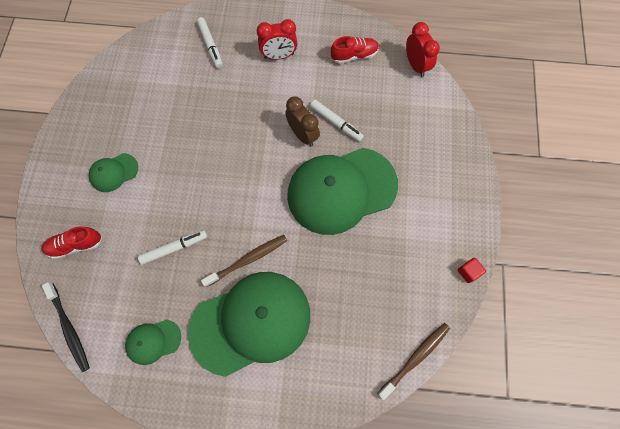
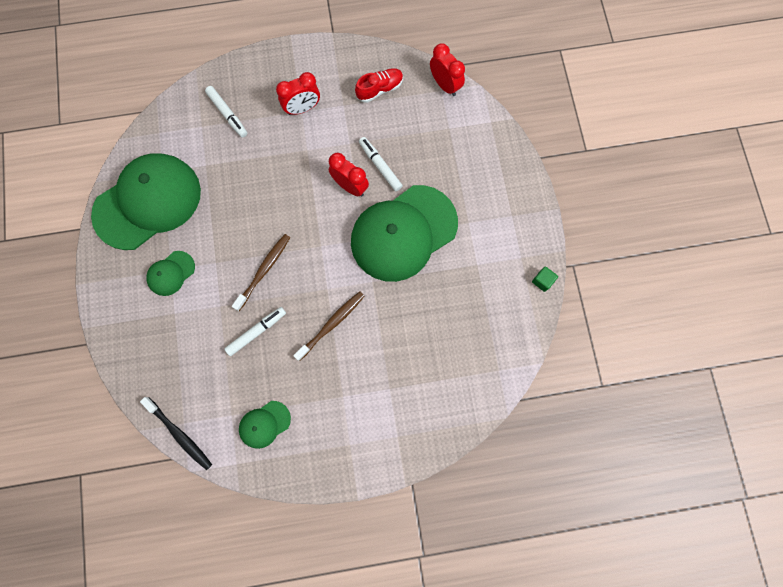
camera: 15 degrees left, 5 degrees up
red shoe [41,226,102,259] -> none
green cap [188,272,310,377] -> green cap moved to [91,153,201,250]
brown clock [285,96,320,146] -> red clock [329,153,369,197]
white marker [310,100,364,142] -> white marker turned 150 degrees counterclockwise [359,137,403,191]
brown toothbrush [377,323,450,400] -> brown toothbrush moved to [232,234,290,311]
red cube [457,258,486,283] -> green cube [532,266,558,292]

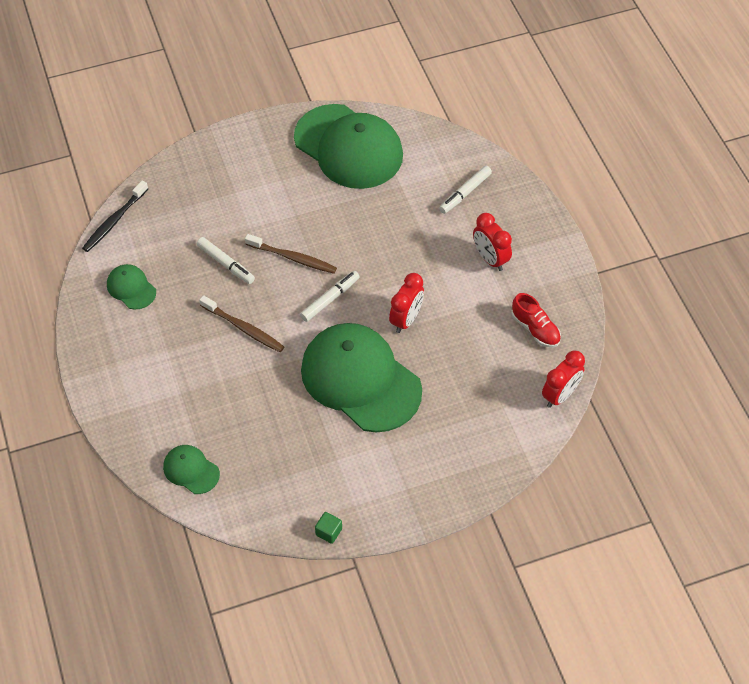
camera: 80 degrees right, 20 degrees down
green cap [146,251,195,296] -> green cap moved to [163,445,220,494]
white marker [359,137,403,191] -> white marker moved to [300,271,360,322]

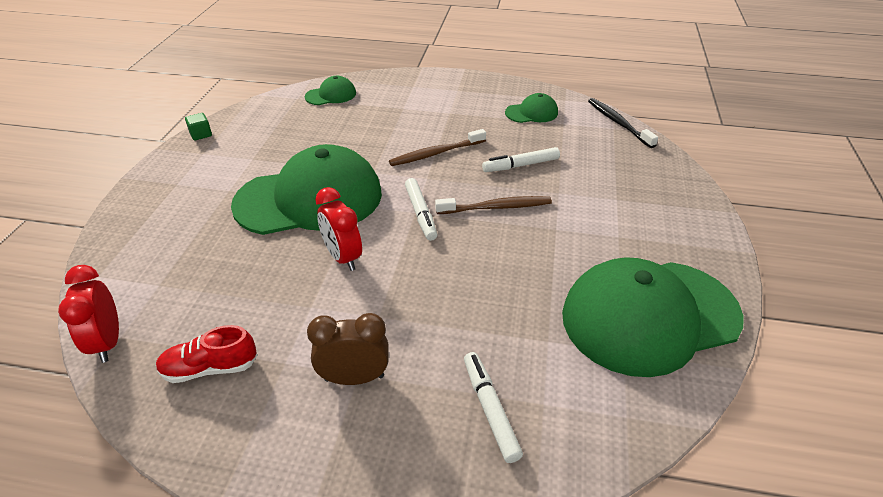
camera: 120 degrees right, 15 degrees down
brown toothbrush [245,234,337,274] -> brown toothbrush turned 150 degrees counterclockwise [435,196,552,214]
red clock [473,213,512,271] -> brown clock [307,313,389,385]

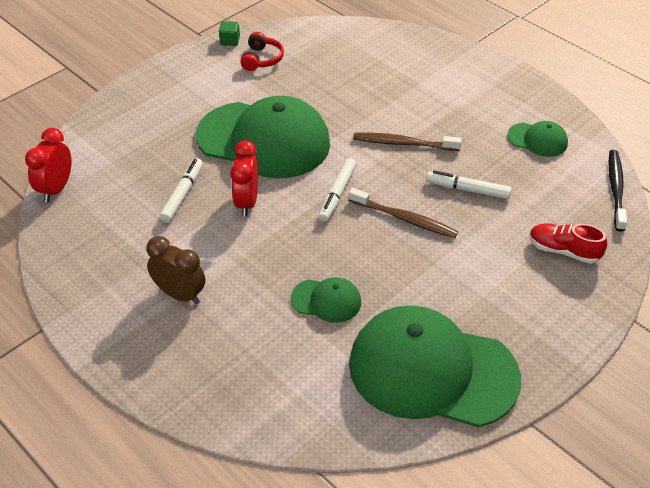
camera: 35 degrees right, 5 degrees up
red shoe [156,325,257,383] -> red shoe moved to [529,223,607,264]
green cap [305,76,356,105] -> green cap moved to [291,277,361,323]
white marker [464,352,523,463] -> white marker moved to [159,158,203,223]
none -> red headphones [240,32,284,71]

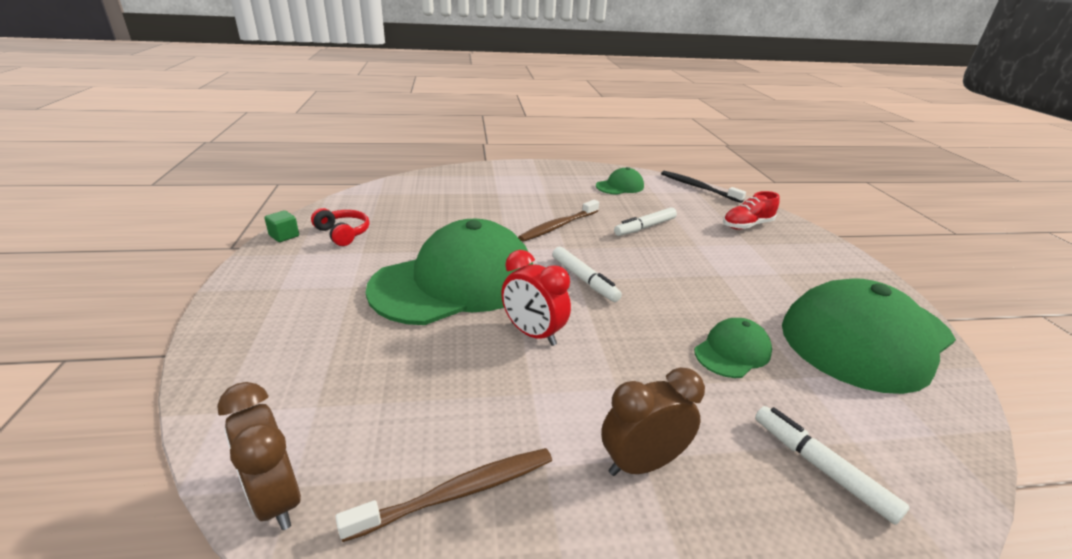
camera: 55 degrees left, 15 degrees down
red clock [25,128,72,202] -> brown clock [217,382,301,530]
white marker [159,158,203,223] -> white marker moved to [755,406,910,525]
brown toothbrush [349,188,458,238] -> brown toothbrush moved to [335,448,552,542]

